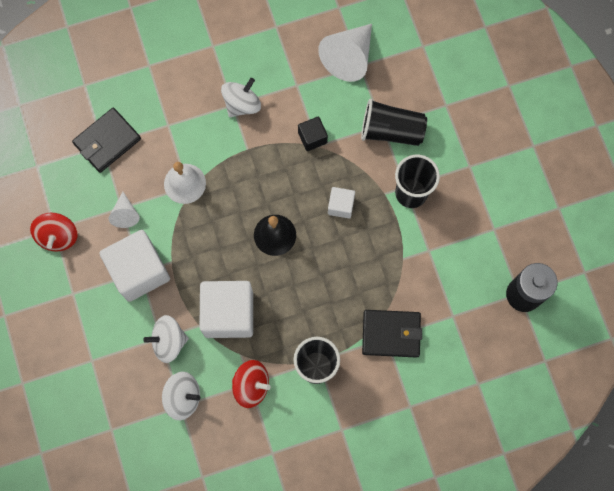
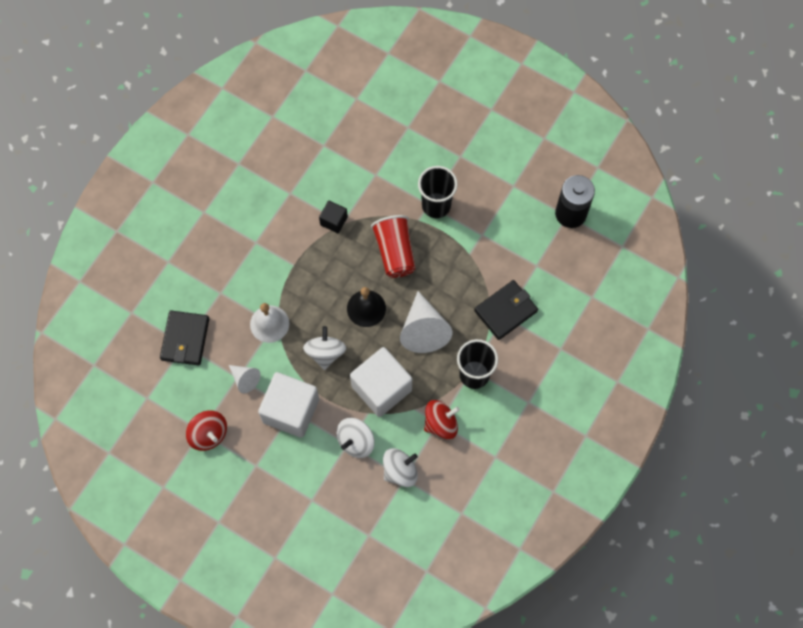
camera: 40 degrees left, 5 degrees down
white spinning top [221,78,261,117] -> white spinning top moved to [303,326,346,370]
white cone [318,24,372,82] -> white cone moved to [400,291,452,353]
white cube [328,187,355,218] -> red cup [371,215,416,278]
black cup [361,99,427,146] -> none

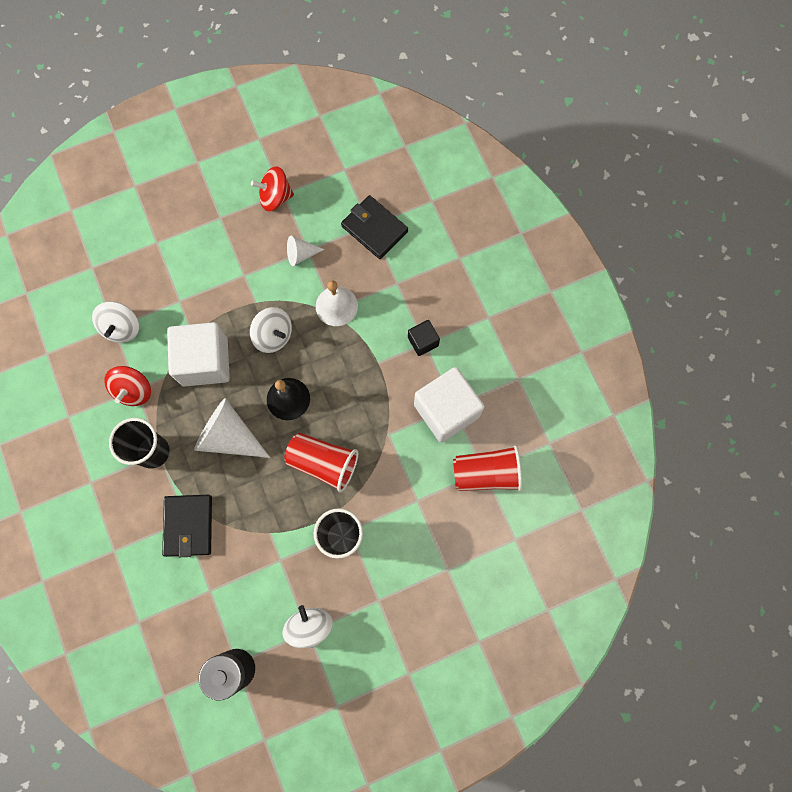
camera: 125 degrees right, 5 degrees up
white cube [258,372,319,438] -> white cube moved to [414,367,485,443]
black cube [319,201,348,233] -> black cube moved to [408,320,440,356]
white spinning top [337,418,375,458] -> white spinning top moved to [282,605,333,649]
none -> red cup [453,445,522,491]

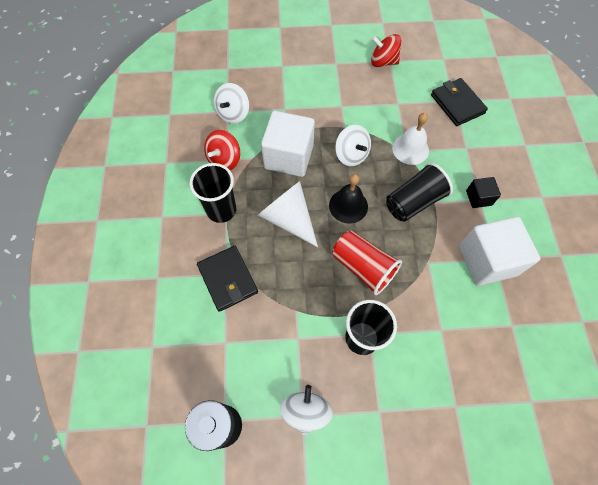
camera: 20 degrees right, 10 degrees down
black wallet [162,495,212,557] -> black wallet turned 45 degrees counterclockwise [197,246,258,312]
white cone [287,235,325,266] -> none
red cup [453,445,522,491] -> none
none -> black cup [386,163,453,222]

